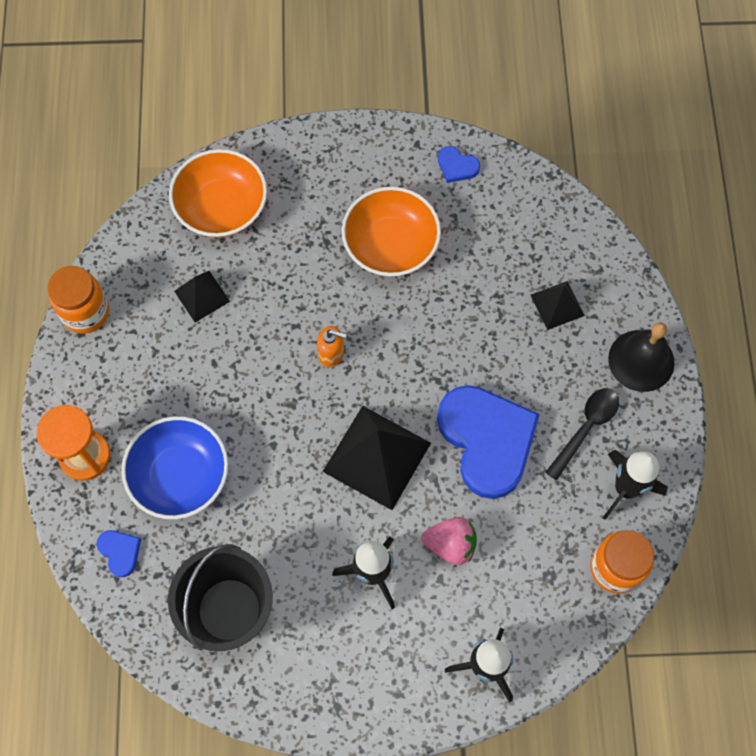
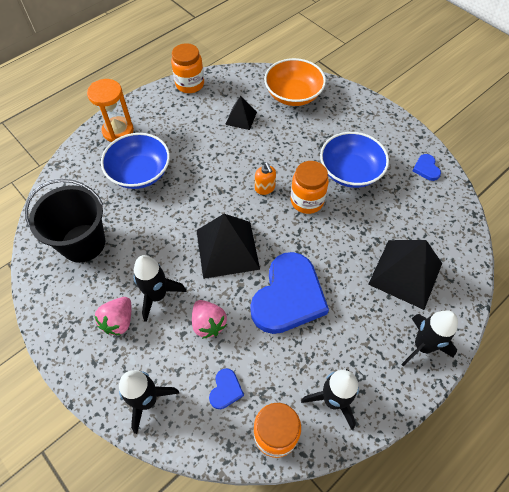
camera: 50 degrees right, 10 degrees down
blue heart [97,530,141,577] -> blue heart moved to [209,368,244,409]
orange bowl [342,187,441,276] -> blue bowl [320,132,389,188]
black pyramid [531,281,585,330] -> black pyramid [368,240,442,310], size x1.85
black spoon [545,388,619,480] -> none
black bell [608,322,674,392] -> black rocket [401,310,458,366]
none -> pink strawberry [95,297,131,335]
none -> orange jar [291,161,329,214]

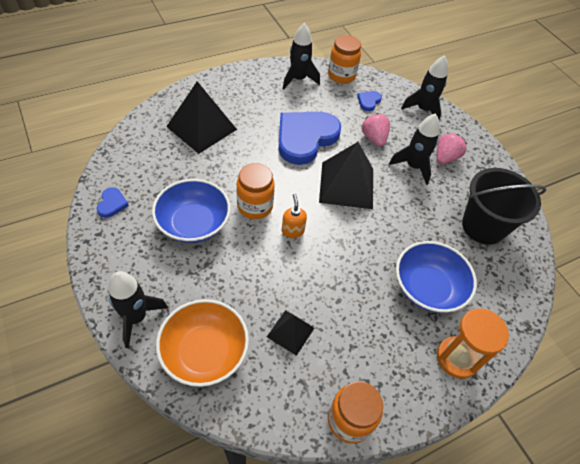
camera: 170 degrees left, 5 degrees down
black rocket [401,310,458,366] -> black rocket moved to [108,271,168,348]

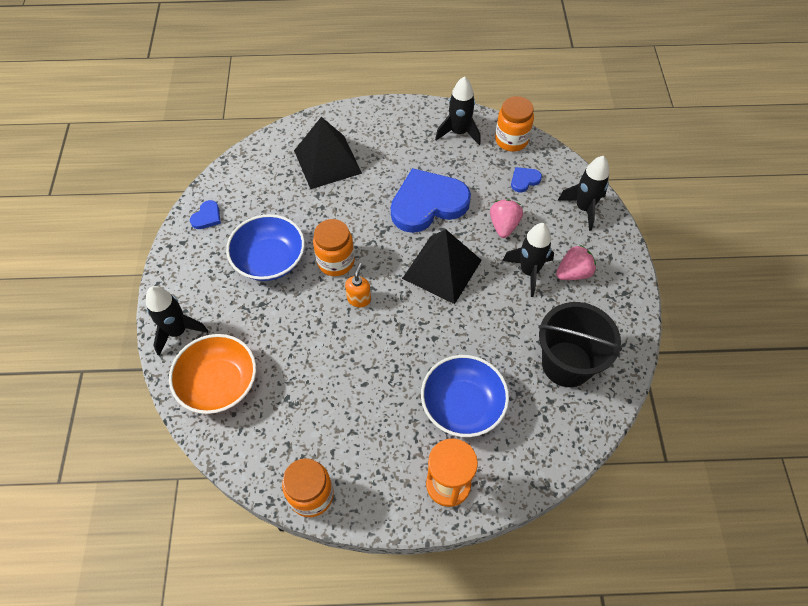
camera: 30 degrees right, 5 degrees up
black pyramid [267,310,314,356] -> none

